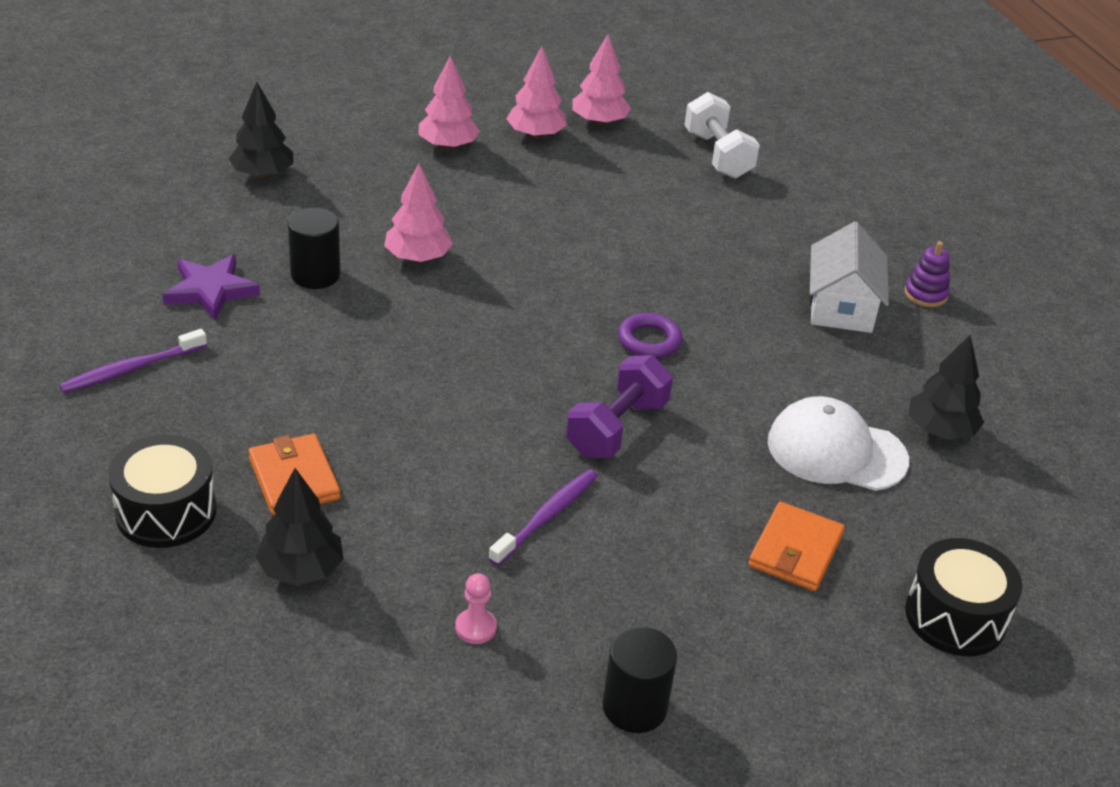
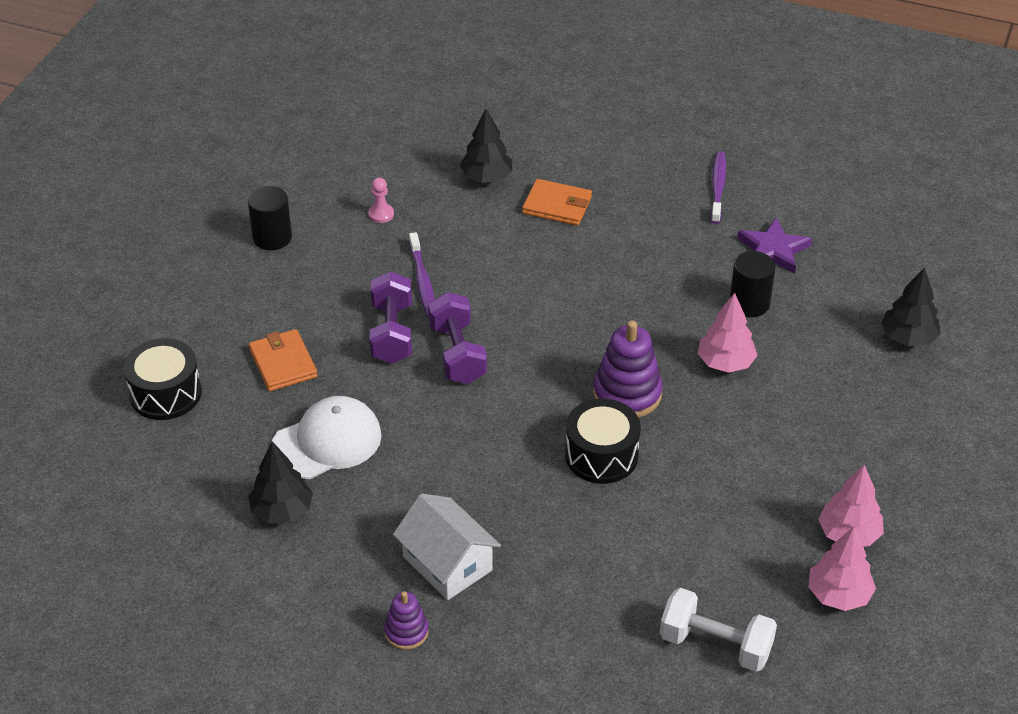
camera: 135 degrees right, 5 degrees up
black drum [108,435,217,548] -> black drum moved to [565,399,641,484]
pink tree [419,55,480,150] -> none
purple ring [618,313,682,358] -> none
none -> purple dumbbell [370,271,412,364]
none -> purple stacking toy [593,321,663,418]

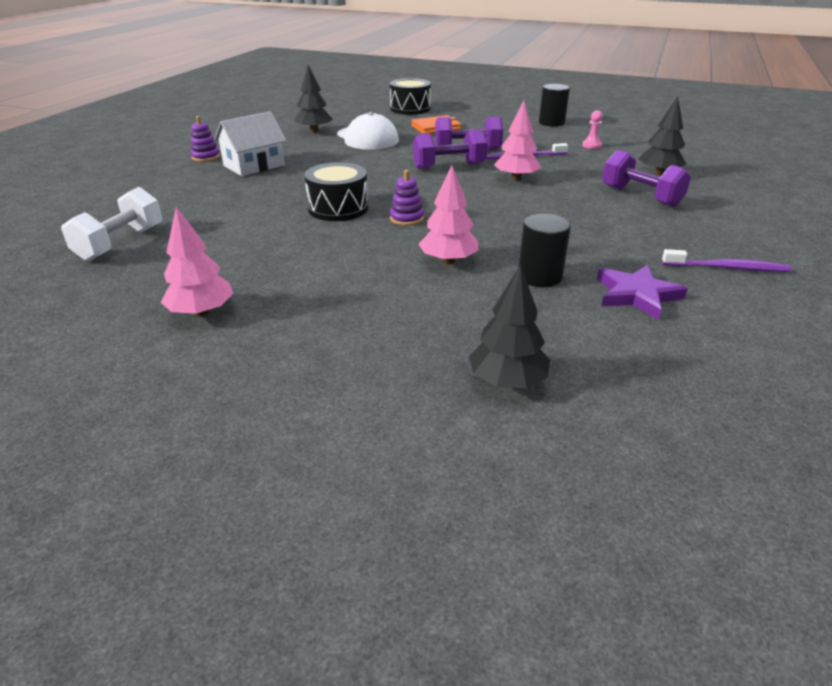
camera: 90 degrees right, 10 degrees down
orange wallet [522,179,592,226] -> purple dumbbell [602,150,691,207]
purple stacking toy [593,321,663,418] -> purple stacking toy [390,170,424,226], size x0.57
pink tree [808,526,876,611] -> pink tree moved to [494,101,541,181]

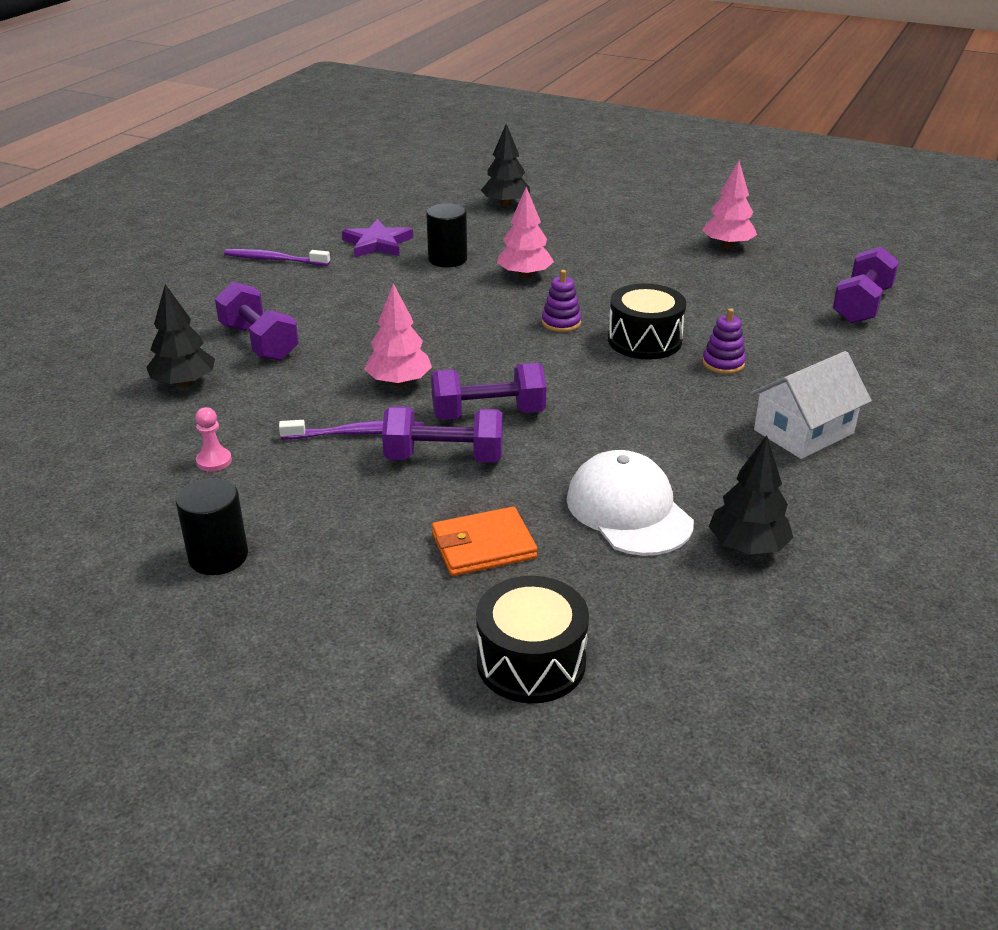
camera: 175 degrees left, 0 degrees up
white dumbbell [61,187,162,262] -> purple dumbbell [833,247,899,324]
purple stacking toy [191,116,220,162] -> purple stacking toy moved to [702,308,746,374]

